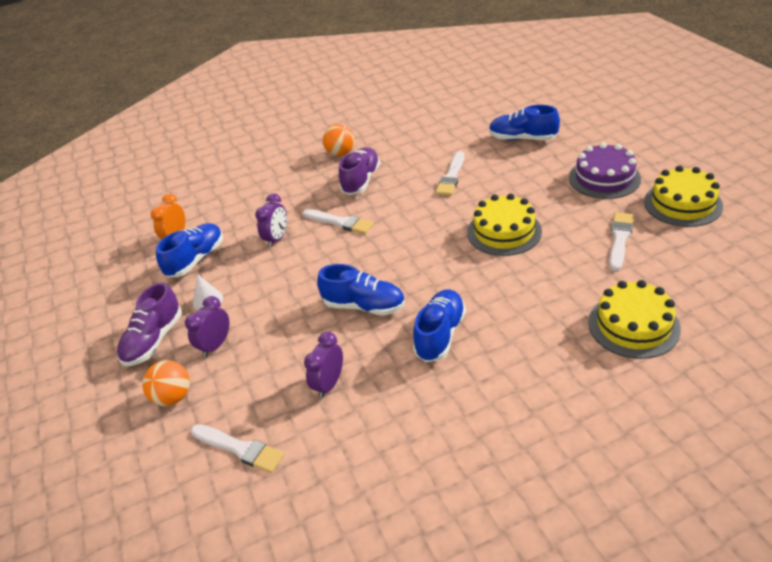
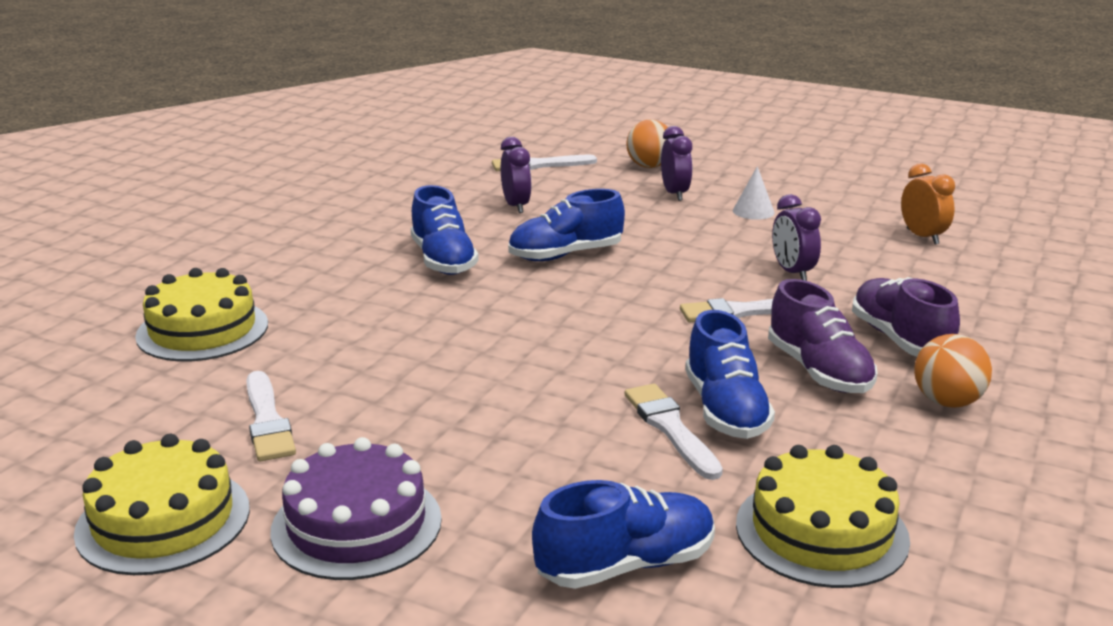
camera: 135 degrees right, 15 degrees down
purple shoe [117,282,182,366] -> purple shoe moved to [852,277,960,357]
blue shoe [156,223,223,278] -> blue shoe moved to [685,310,775,439]
yellow cake [467,194,542,256] -> yellow cake moved to [736,445,910,588]

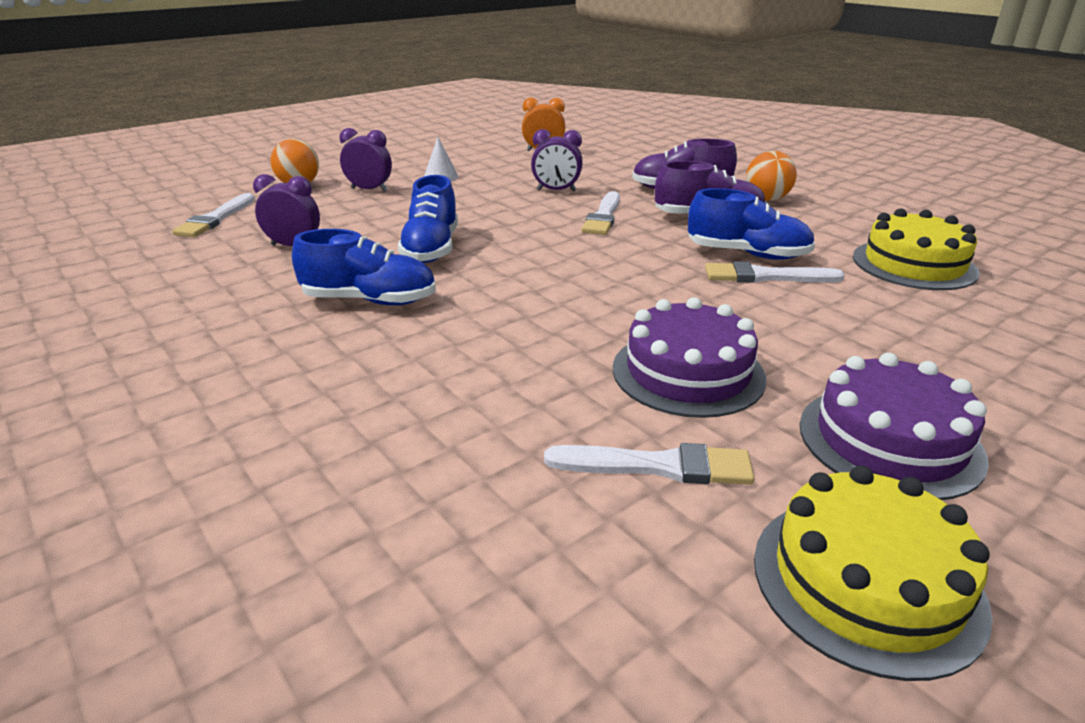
camera: 65 degrees left, 5 degrees up
yellow cake [135,268,268,361] -> none
blue shoe [532,480,715,589] -> none
none -> purple cake [613,297,766,418]

